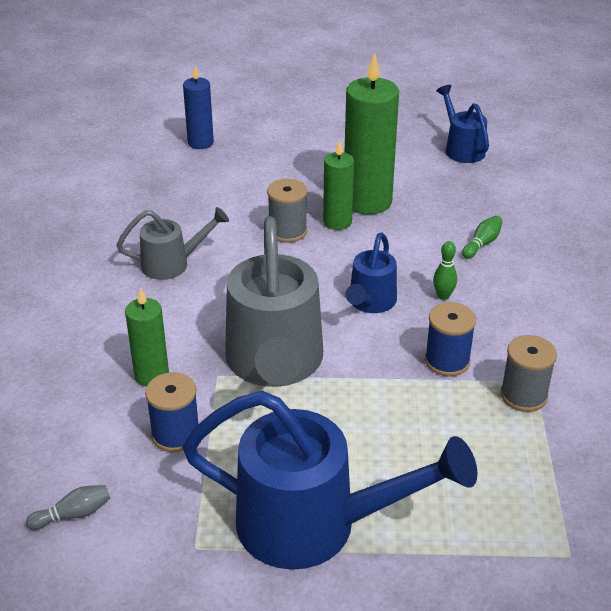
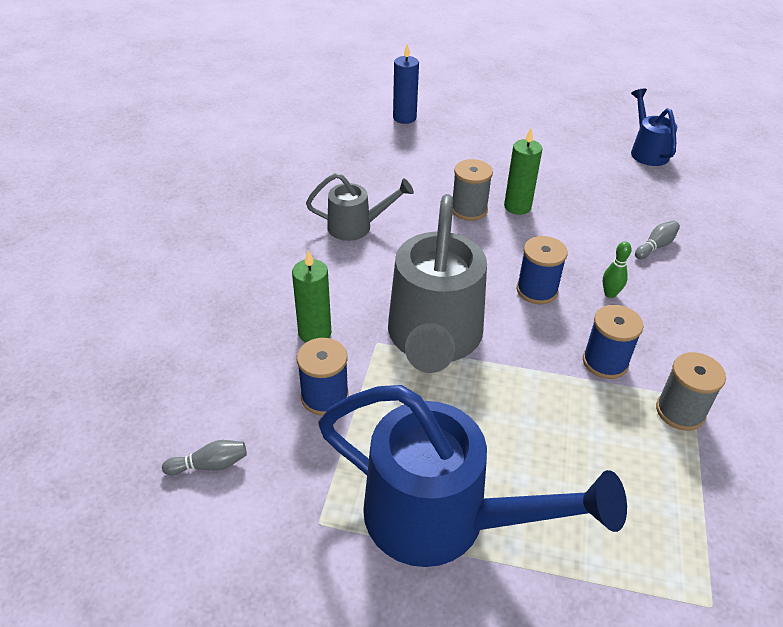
camera: 10 degrees right, 5 degrees up
green candle [345,52,399,215] -> none
blue watering can [346,232,397,313] -> blue spool [517,236,568,304]
green bowling pin [462,216,503,259] -> grey bowling pin [635,221,680,259]

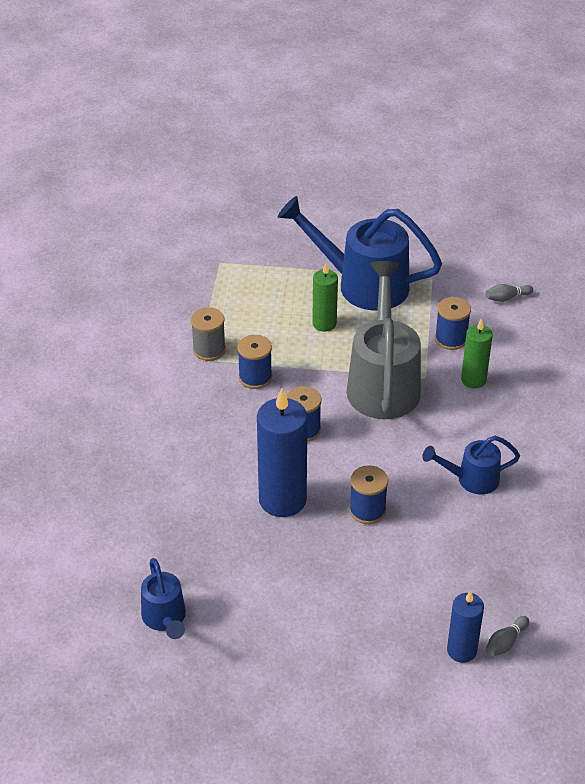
camera: 175 degrees right, 0 degrees up
grey watering can [306,173,414,241] -> blue watering can [422,436,520,494]
grey spool [452,159,493,221] -> blue spool [349,465,388,524]
green candle [504,128,542,215] -> green candle moved to [312,263,338,332]
green bowling pin [603,241,632,298] -> none
grey bowling pin [635,221,680,259] -> grey bowling pin moved to [485,616,529,657]
none -> blue candle [257,389,308,517]

